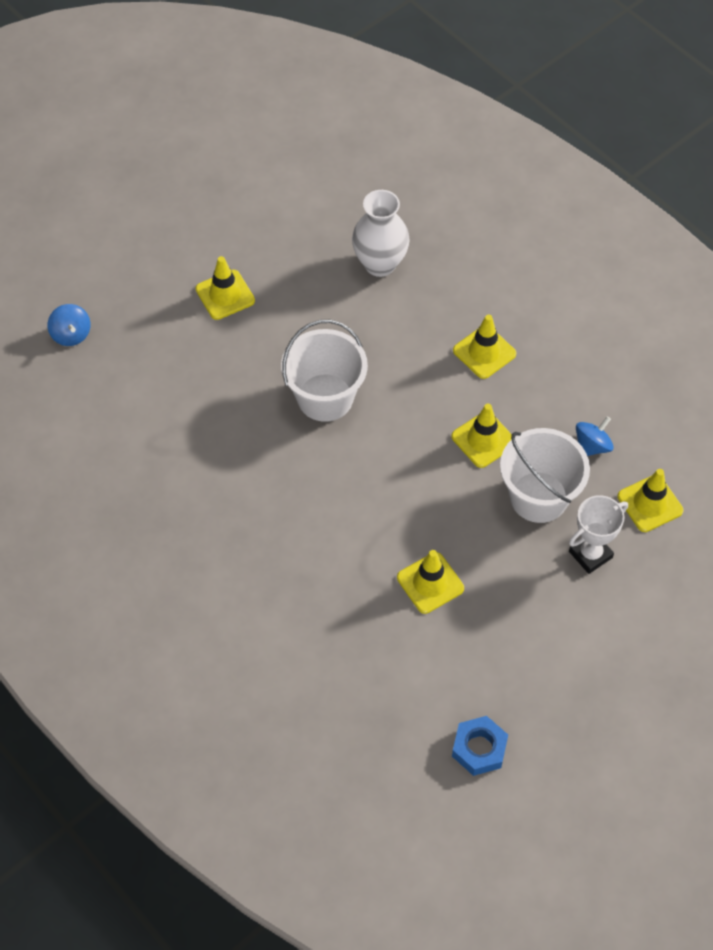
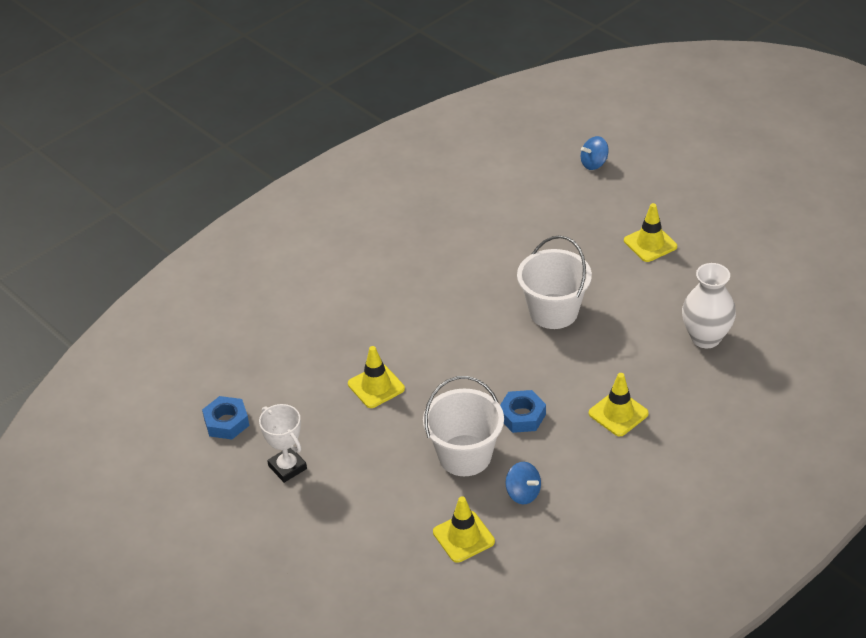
camera: 90 degrees right, 15 degrees down
yellow traffic cone [451,404,512,468] -> blue nut [500,390,546,433]
white trophy [569,495,628,574] -> white trophy moved to [259,404,307,483]

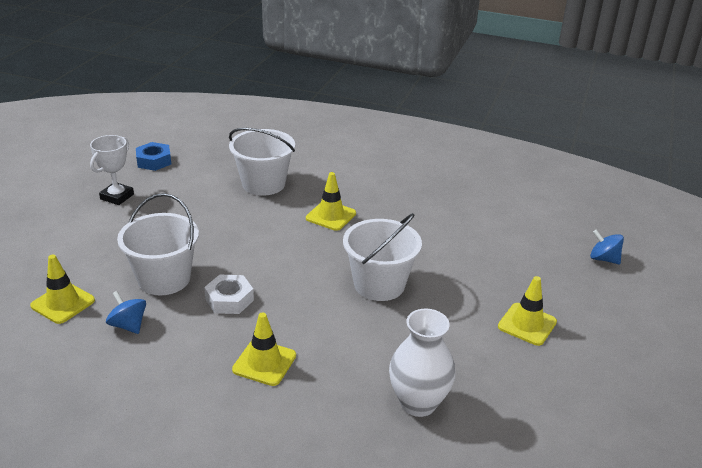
camera: 60 degrees right, 10 degrees down
yellow traffic cone [348,346,405,408] -> yellow traffic cone moved to [306,172,356,231]
blue nut [500,390,546,433] -> white nut [204,275,254,314]
blue spinning top [506,462,541,504] -> blue spinning top turned 120 degrees clockwise [106,291,146,334]
none -> white bucket [229,128,295,196]

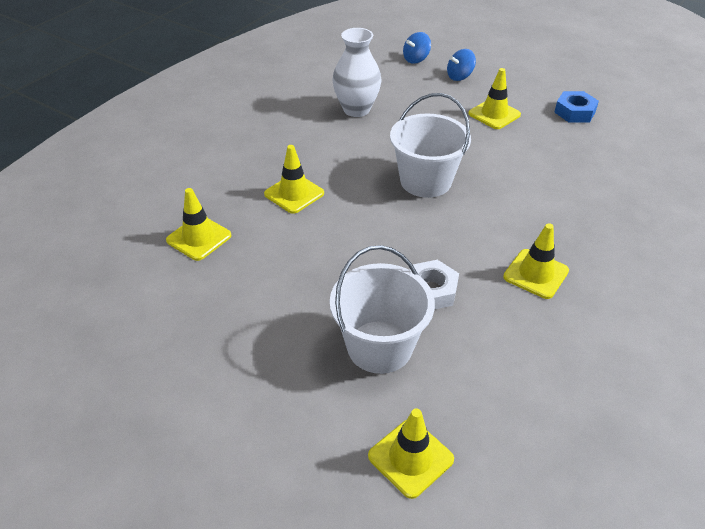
camera: 75 degrees left, 10 degrees up
white trophy [90,135,134,205] -> none
blue spinning top [106,291,146,334] -> blue spinning top moved to [447,49,476,81]
blue nut [136,142,171,171] -> blue nut moved to [554,91,599,123]
white bucket [229,128,295,196] -> yellow traffic cone [166,188,232,261]
white vase [389,309,455,417] -> white vase moved to [332,28,382,117]

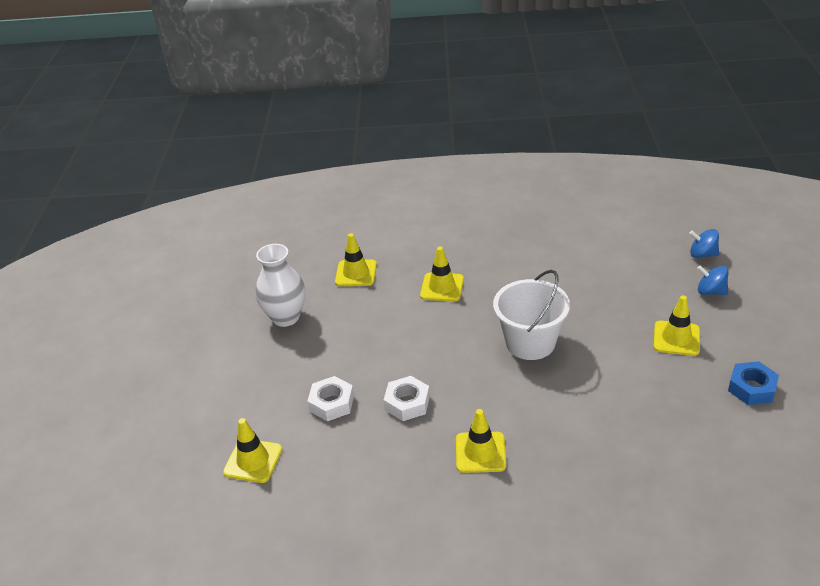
camera: 60 degrees right, 5 degrees down
white bucket [330,245,435,374] -> white nut [307,376,354,421]
white vase [332,28,382,117] -> white vase moved to [255,244,305,327]

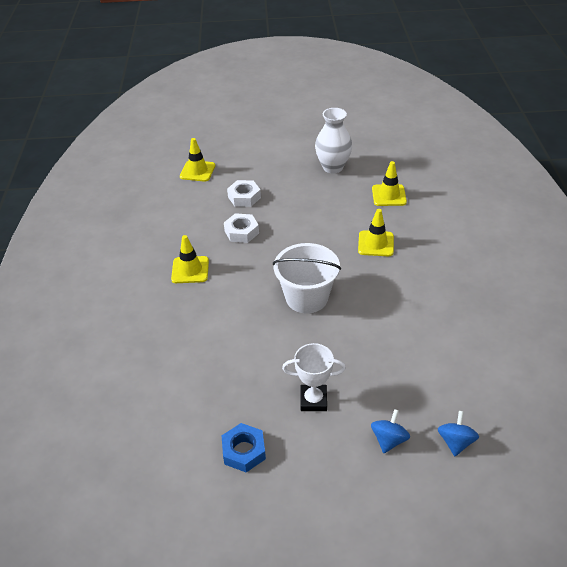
camera: 85 degrees right, 5 degrees up
yellow traffic cone [654,295,700,356] -> white trophy [282,343,346,411]

